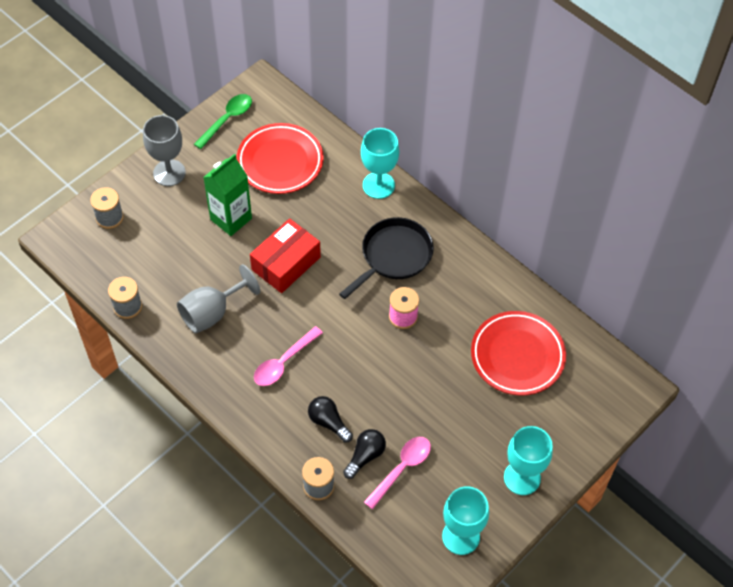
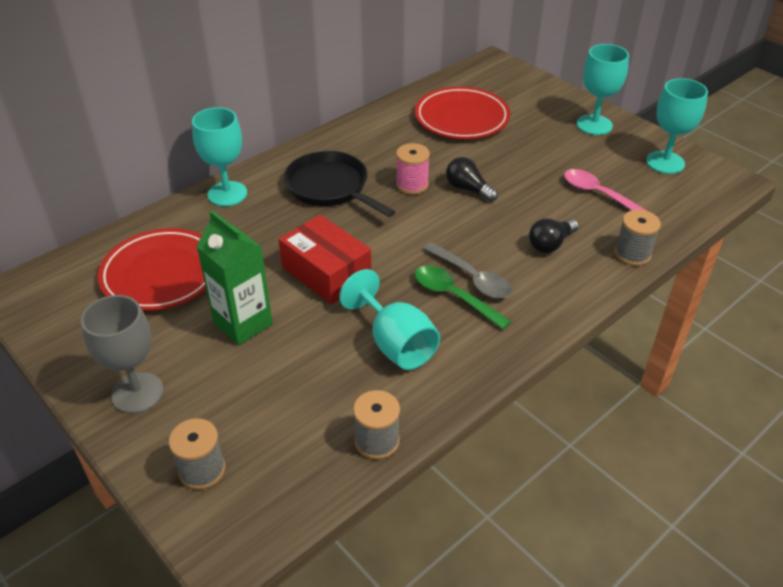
camera: 85 degrees left, 15 degrees down
grey goblet [177,264,260,333] -> turquoise goblet [339,269,440,370]
green spoon [194,94,252,149] -> green spoon moved to [415,265,511,330]
pink spoon [254,326,323,386] -> grey spoon [423,242,512,299]
black light bulb [343,429,386,479] -> black light bulb moved to [446,157,498,202]

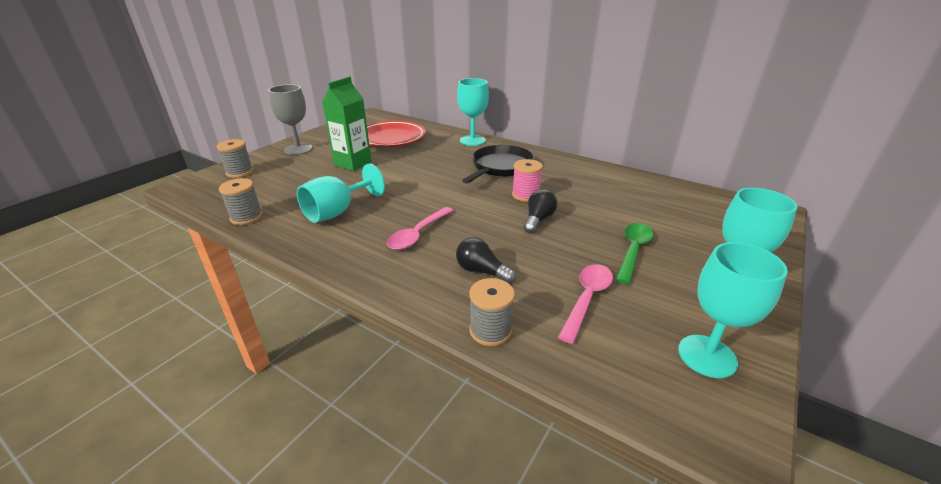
camera: 75 degrees right, 10 degrees down
red box [279,215,371,304] -> none
red plate [415,87,510,139] -> none
green spoon [415,265,511,330] -> green spoon moved to [616,223,654,284]
grey spoon [423,242,512,299] -> pink spoon [387,207,453,250]

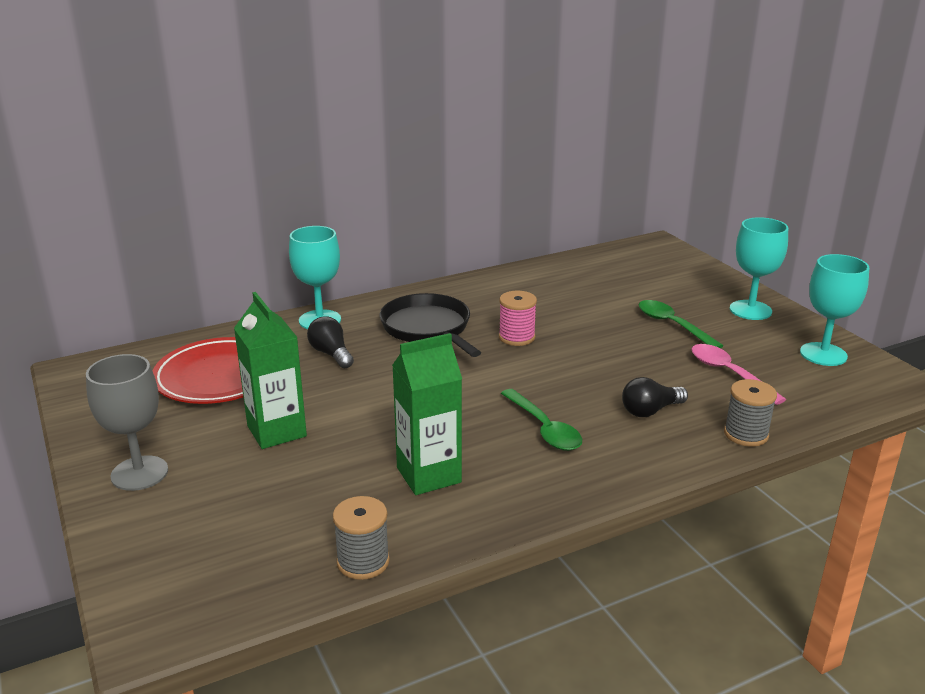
camera: 60 degrees left, 5 degrees down
grey spool [217,139,253,178] -> none
turquoise goblet [297,163,385,223] -> green carton [392,333,462,495]
pink spoon [387,207,453,250] -> green spoon [501,389,582,451]
black light bulb [523,189,557,233] -> black light bulb moved to [307,316,354,369]

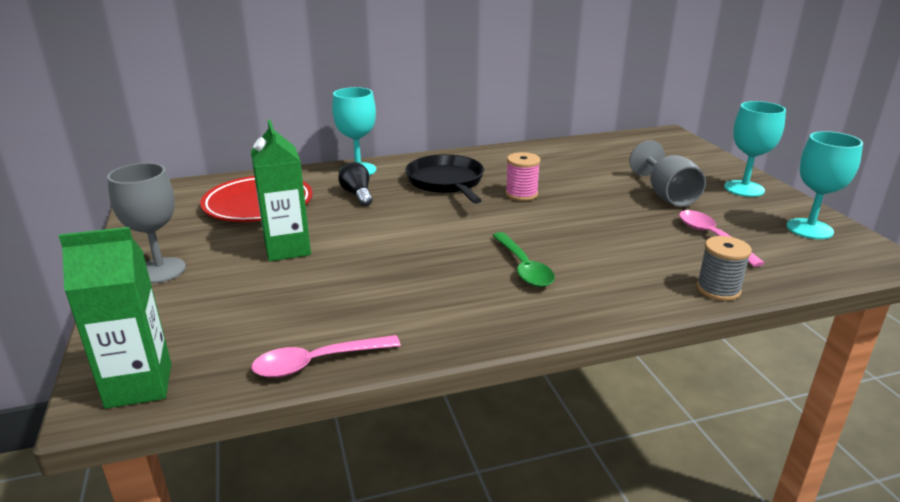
camera: 10 degrees right, 0 degrees up
grey spool [333,496,390,580] -> pink spoon [251,335,401,378]
green carton [392,333,462,495] -> green carton moved to [59,227,171,409]
black light bulb [622,377,688,417] -> none
green spoon [639,300,724,348] -> grey goblet [629,140,706,207]

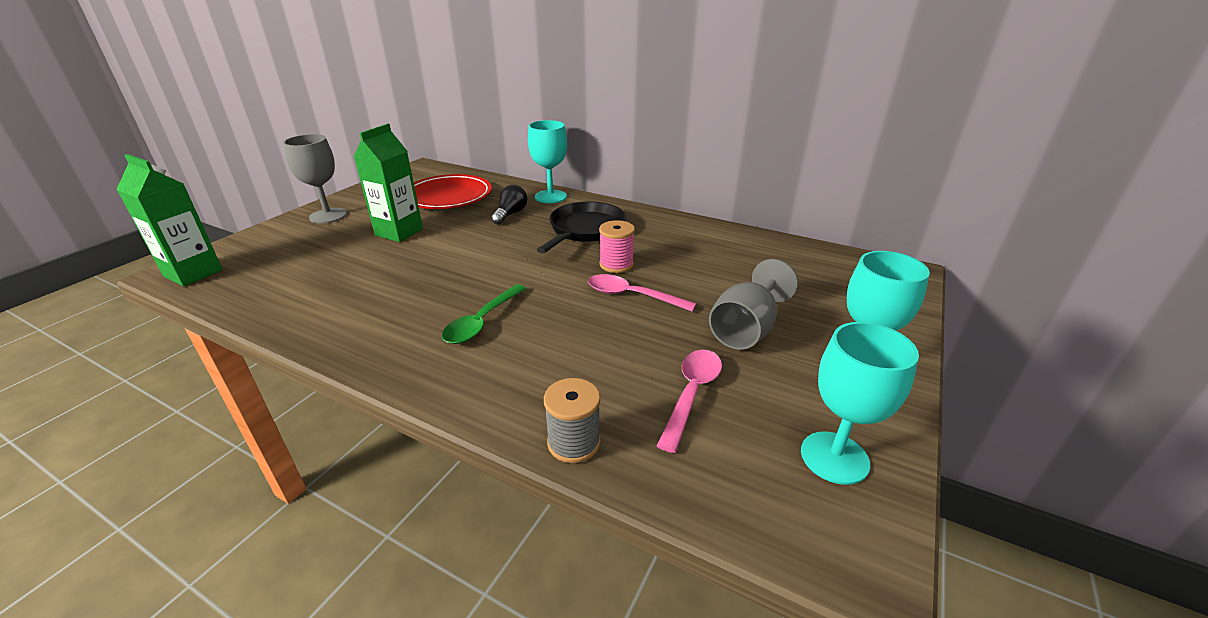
camera: 45 degrees right, 5 degrees up
pink spoon [251,335,401,378] -> pink spoon moved to [588,274,696,312]

